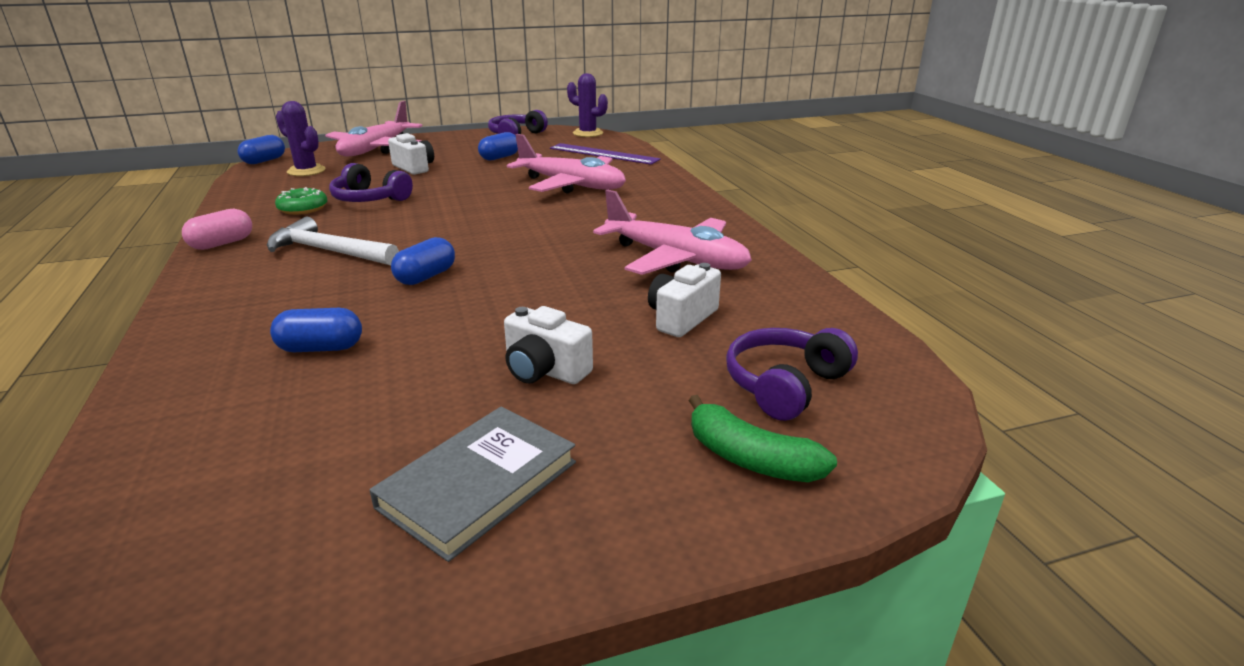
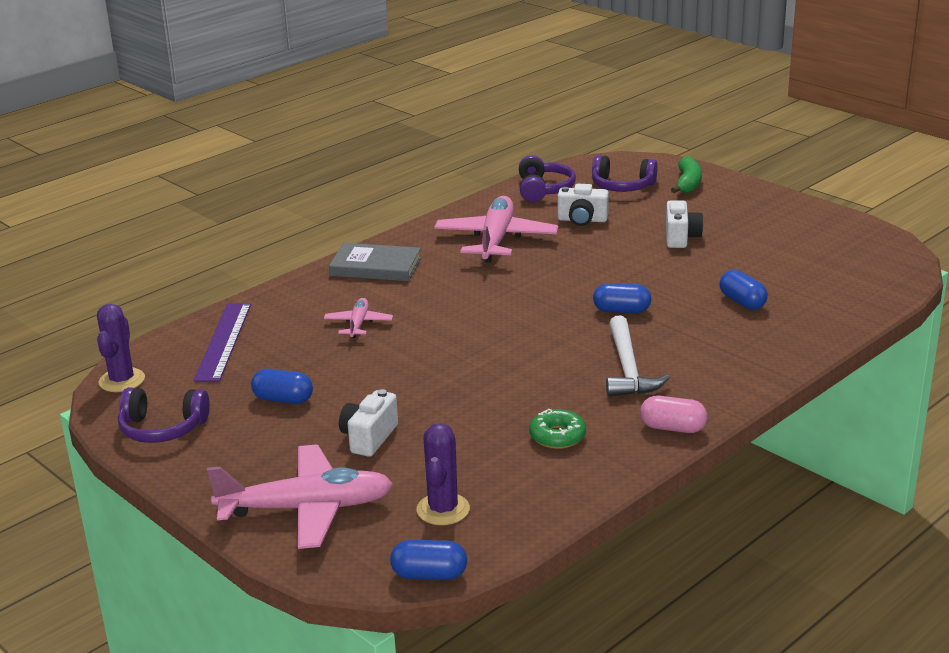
camera: 115 degrees left, 0 degrees up
purple headphones [329,163,413,202] -> purple headphones moved to [519,155,576,202]
grey book [369,407,576,562] -> grey book moved to [329,243,421,281]
pink plane [507,134,626,194] -> pink plane [324,298,393,338], size x0.50

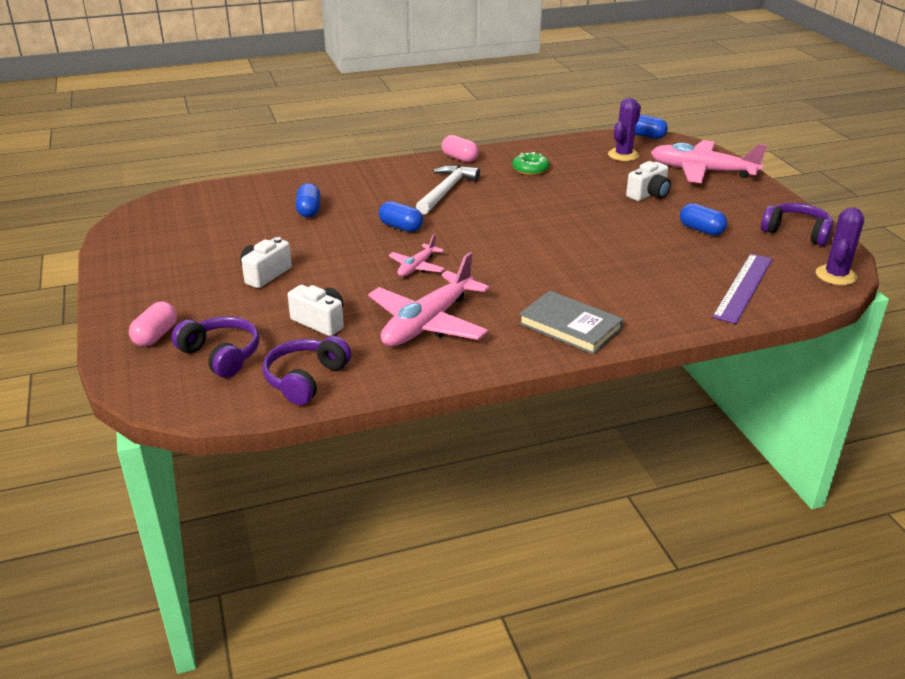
camera: 155 degrees left, 5 degrees up
pink plane [324,298,393,338] -> pink plane moved to [388,234,445,277]
green banana [671,157,702,194] -> pink capsule [129,302,177,347]

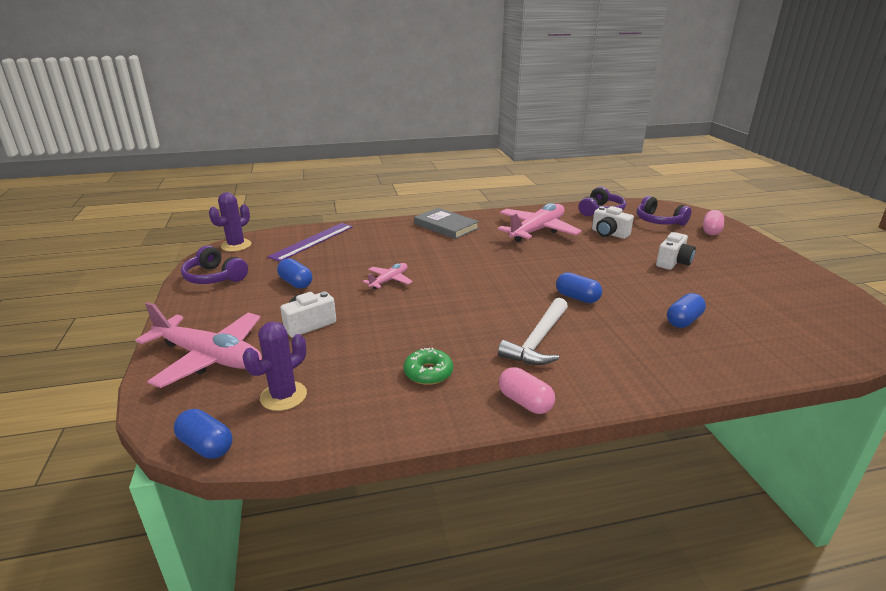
camera: 175 degrees left, 5 degrees down
blue capsule [296,183,321,218] -> blue capsule turned 45 degrees clockwise [667,293,706,328]
pink plane [388,234,445,277] -> pink plane moved to [363,263,413,289]

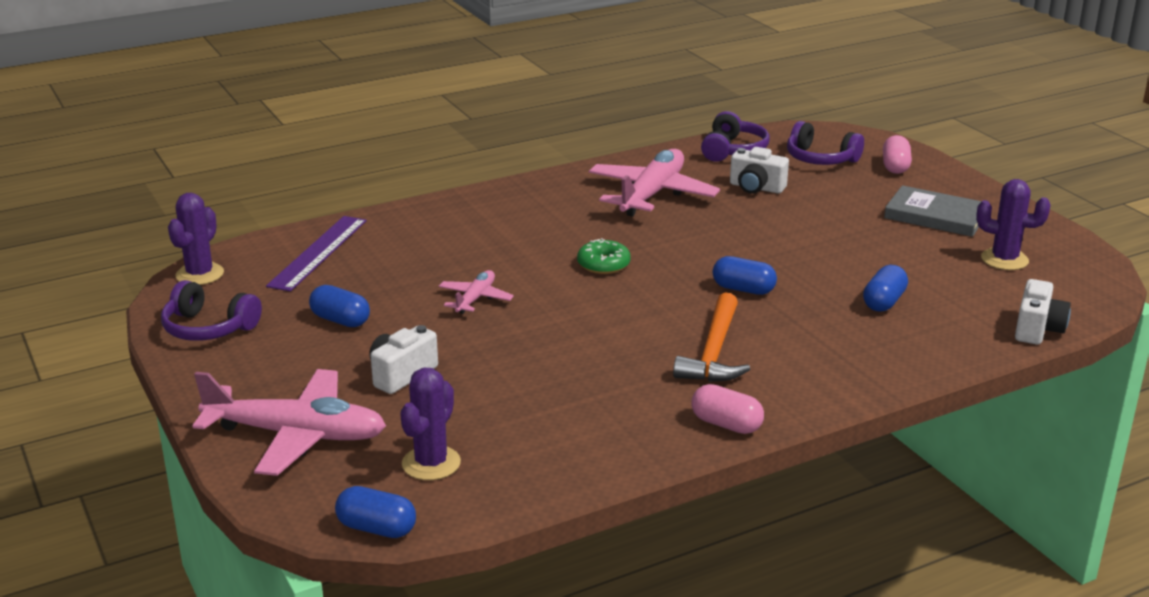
camera: 15 degrees left, 0 degrees up
green donut [403,347,453,385] -> green donut moved to [577,238,631,274]
grey book [414,208,479,239] -> grey book moved to [884,185,982,237]
white hammer [498,298,568,365] -> orange hammer [673,293,750,382]
white camera [656,232,696,270] -> white camera moved to [1015,279,1071,345]
none -> purple cactus [976,179,1051,270]

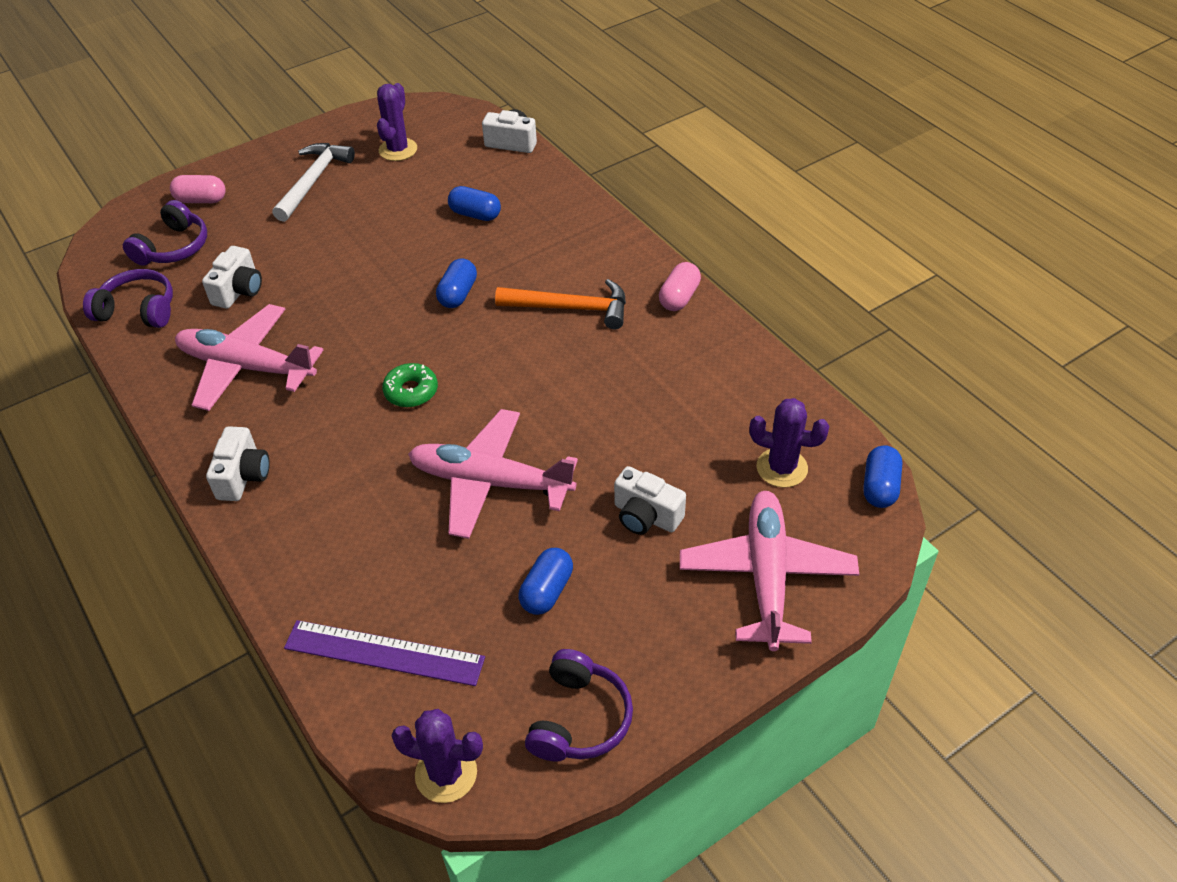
camera: 95 degrees left, 20 degrees up
pink plane [439,270,514,314] -> pink plane [408,409,578,539], size x1.98
grey book [884,185,982,237] -> white hammer [272,143,355,222]
none -> white camera [206,426,270,501]

